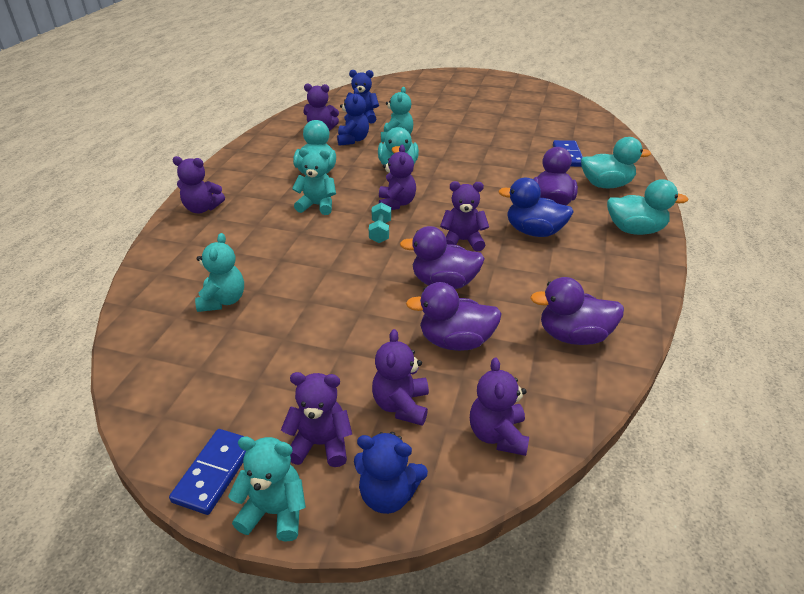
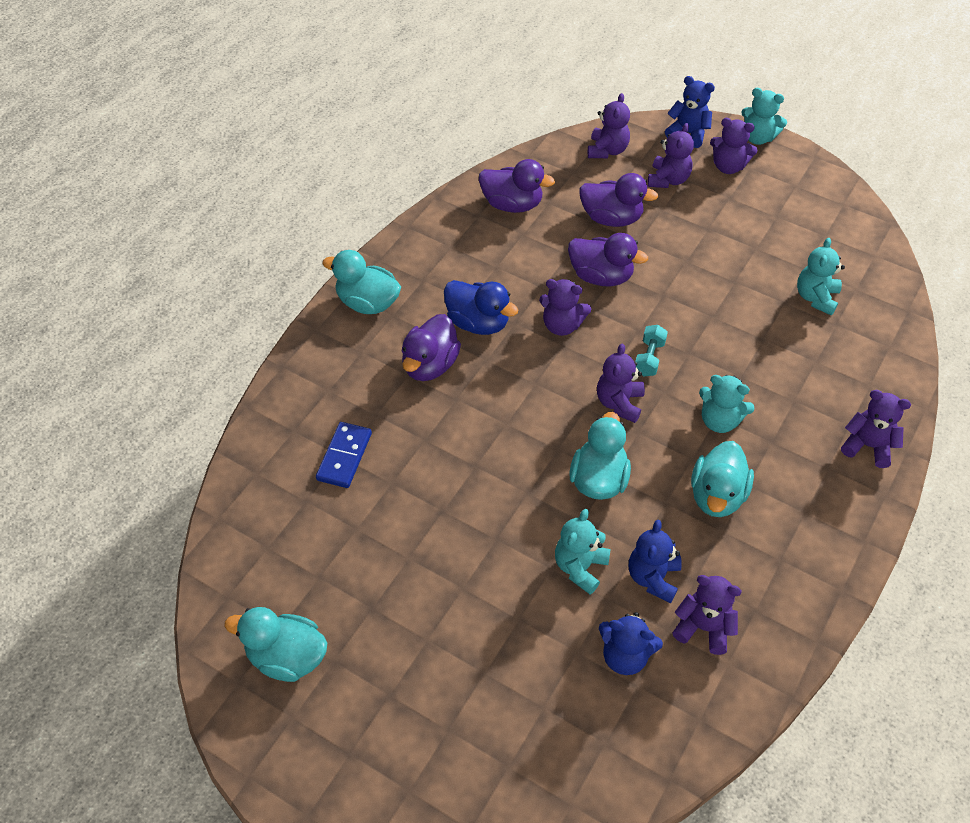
camera: 165 degrees left, 15 degrees up
blue domino [169,429,246,515] -> none
turquoise duck [581,137,651,188] -> turquoise duck moved to [224,607,327,682]

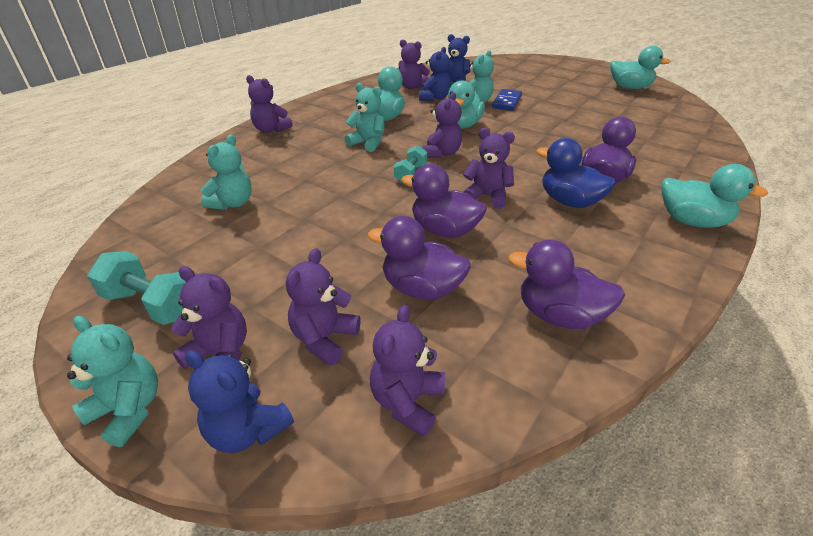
camera: 175 degrees left, 15 degrees down
blue domino [316,422,372,488] -> blue domino moved to [492,89,522,111]
none -> turquoise dumbbell [87,251,186,325]

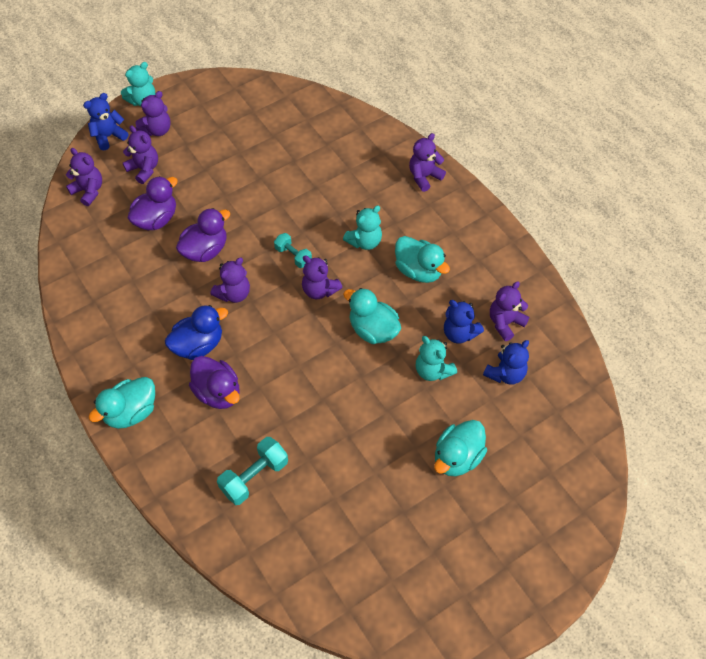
camera: 110 degrees right, 20 degrees up
turquoise dumbbell [87,251,186,325] -> turquoise dumbbell moved to [217,437,288,505]
turquoise teddy bear [201,135,252,210] -> none
blue domino [492,89,522,111] -> none
purple duck [508,239,625,329] -> none
turquoise duck [610,46,671,89] -> turquoise duck moved to [434,420,487,476]

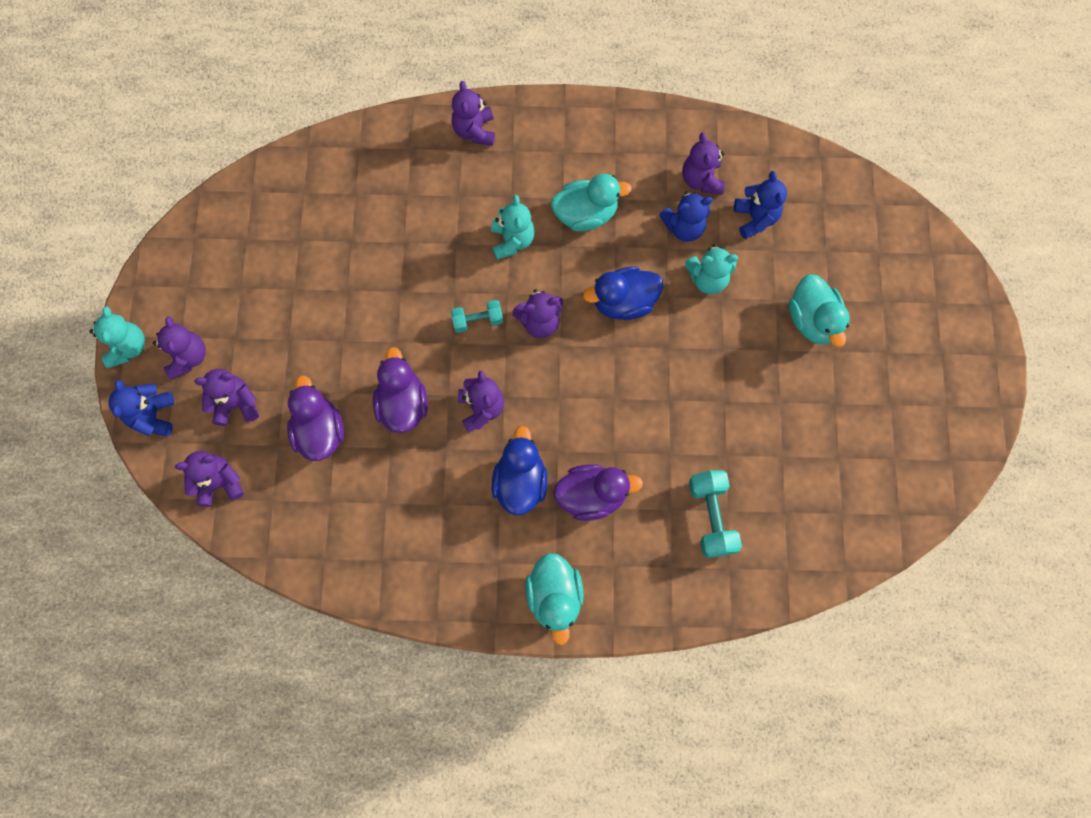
camera: 55 degrees left, 15 degrees up
turquoise duck [343,288,401,344] -> blue duck [583,267,663,320]

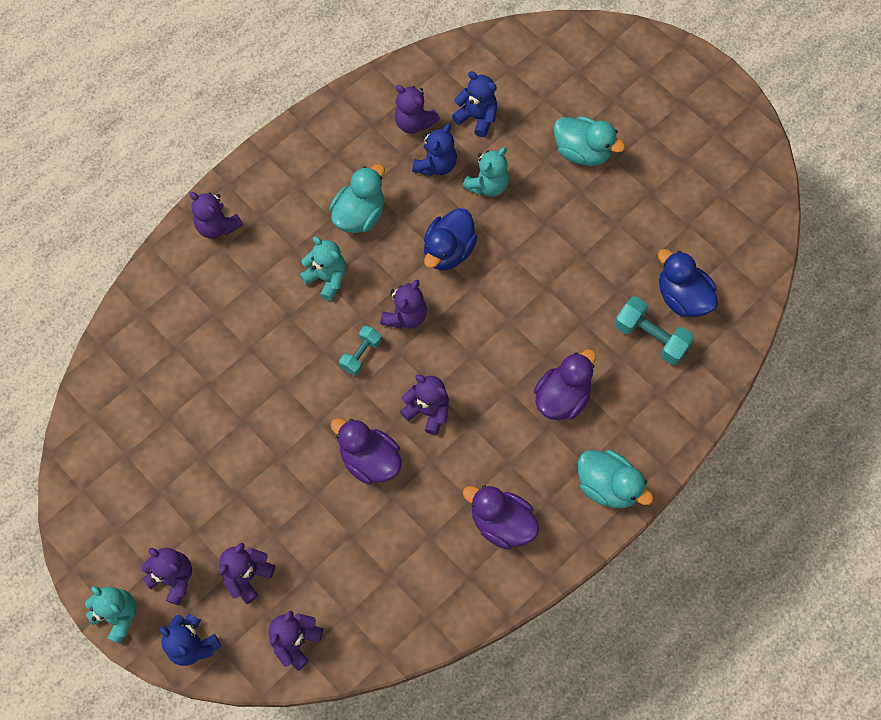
camera: 45 degrees left, 5 degrees down
purple duck [287,376,345,461] -> purple duck moved to [463,485,539,550]
blue duck [492,426,548,515] -> blue duck moved to [658,249,718,317]

